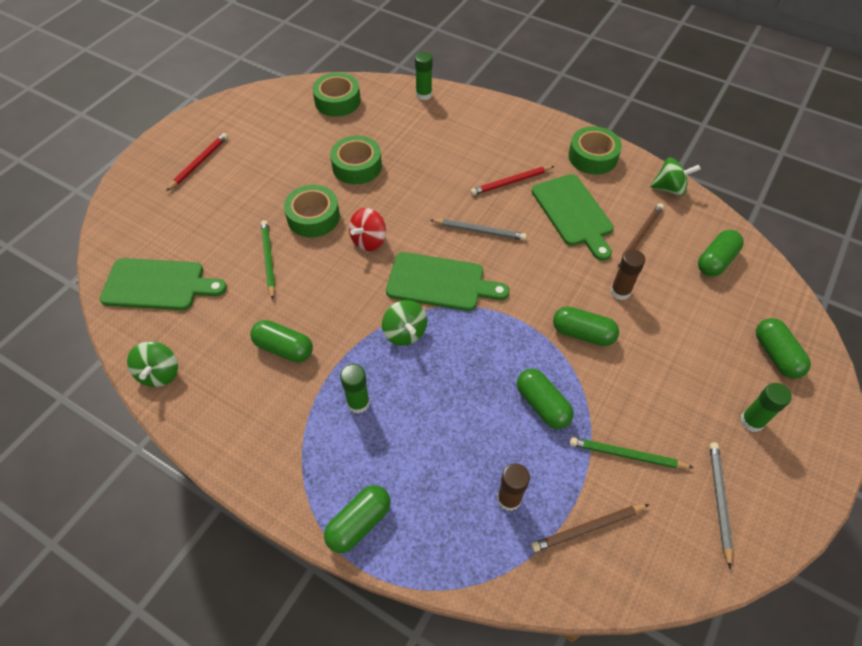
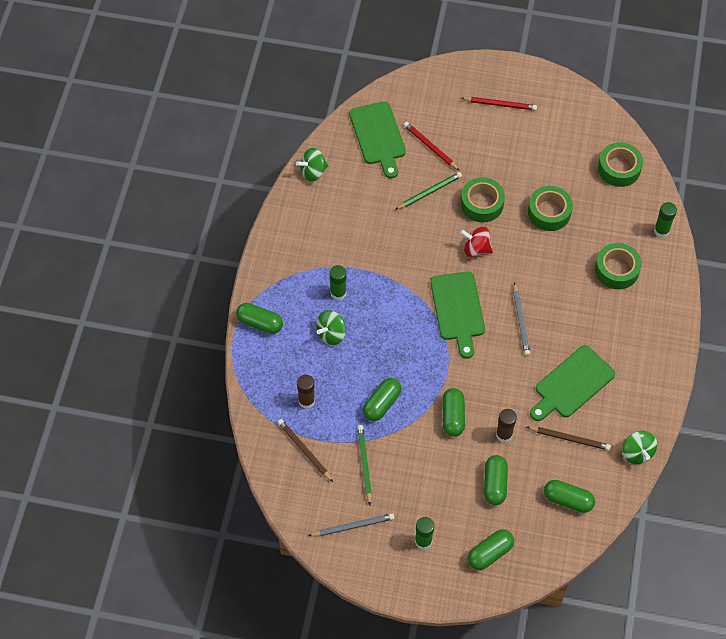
camera: 70 degrees right, 5 degrees up
green capsule [250,320,313,363] -> green capsule moved to [484,455,508,505]
green spinning top [382,300,427,346] -> green spinning top moved to [316,310,346,345]
red pencil [470,166,554,195] -> red pencil moved to [404,122,460,171]
green tape [568,126,622,175] -> green tape moved to [595,243,642,289]

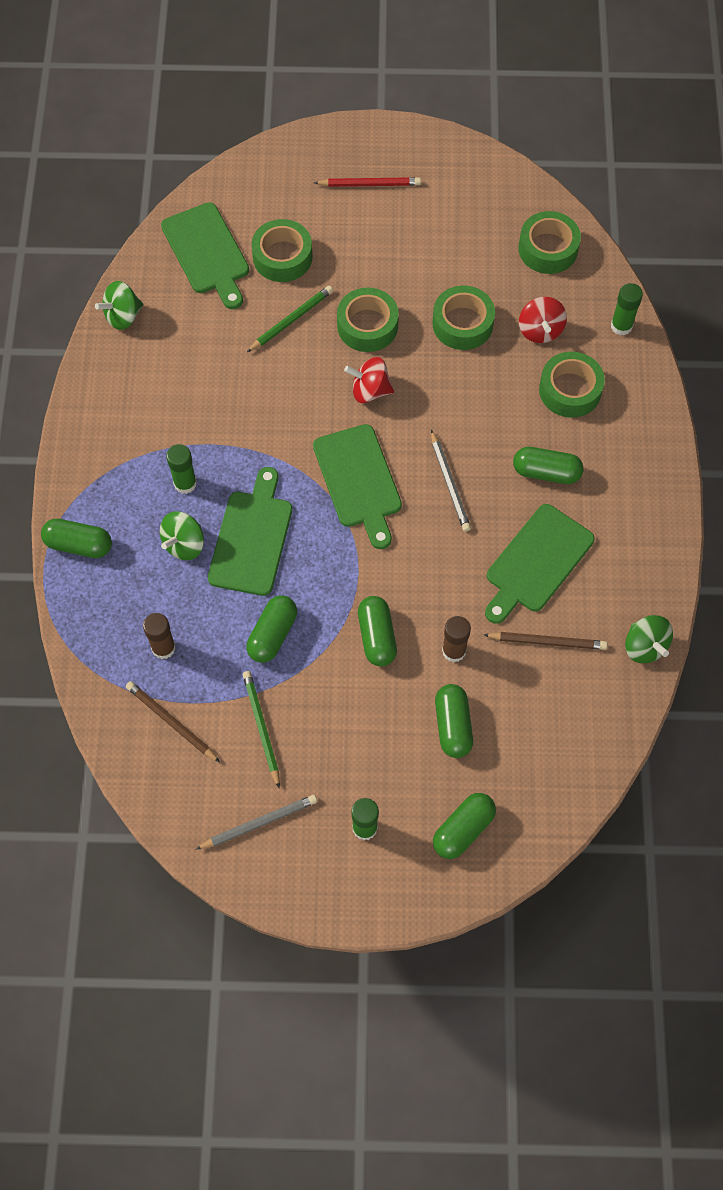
camera: 10 degrees left, 5 degrees up
red pencil [404,122,460,171] -> green tape [251,219,313,282]
green capsule [544,480,595,513] -> green capsule moved to [513,447,584,484]
none -> green cutting board [208,467,292,596]
none -> red spinning top [519,297,567,343]

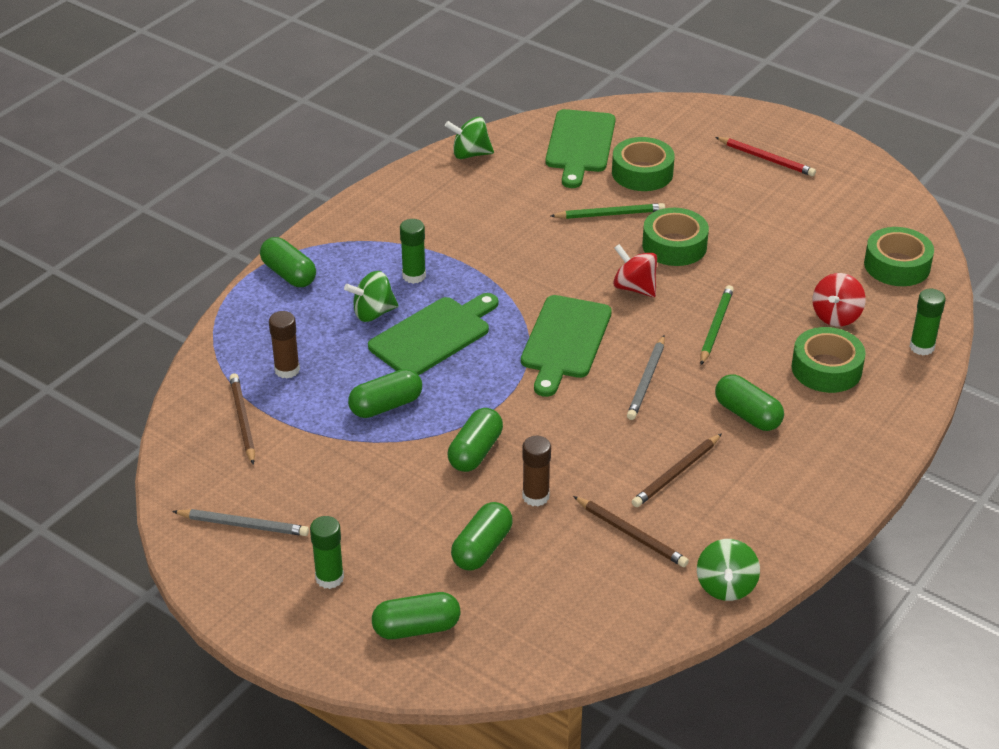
camera: 35 degrees right, 25 degrees down
green pencil [243,671,280,788] -> green pencil moved to [700,285,734,365]
green tape [433,286,495,350] -> none
green cutting board [485,504,595,624] -> brown pencil [631,434,721,507]

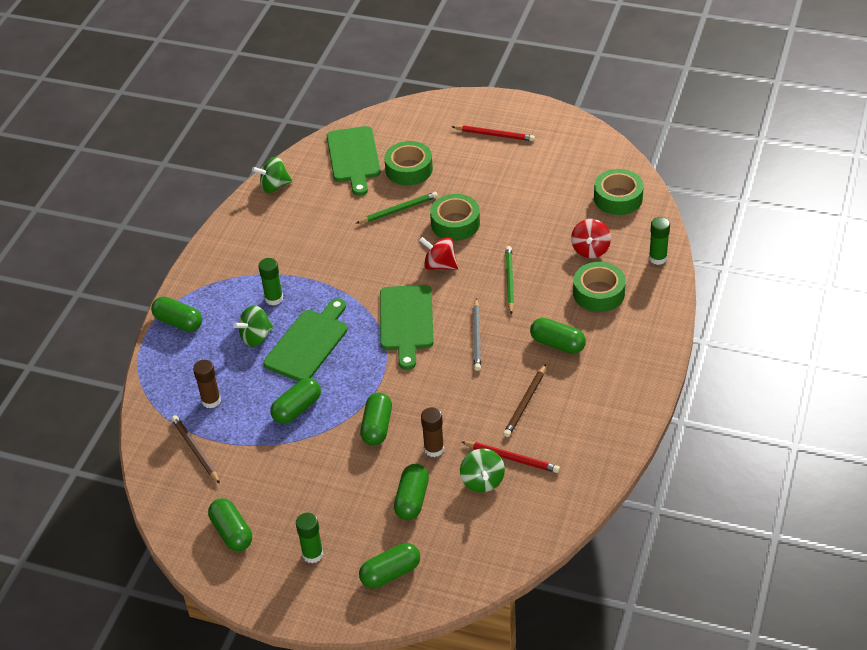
camera: 15 degrees left, 5 degrees up
grey pencil [172,509,309,536] -> green capsule [208,498,252,551]
brown pencil [573,496,689,567] -> red pencil [462,441,560,473]
green spinning top [697,539,760,601] -> green spinning top moved to [460,448,505,492]

